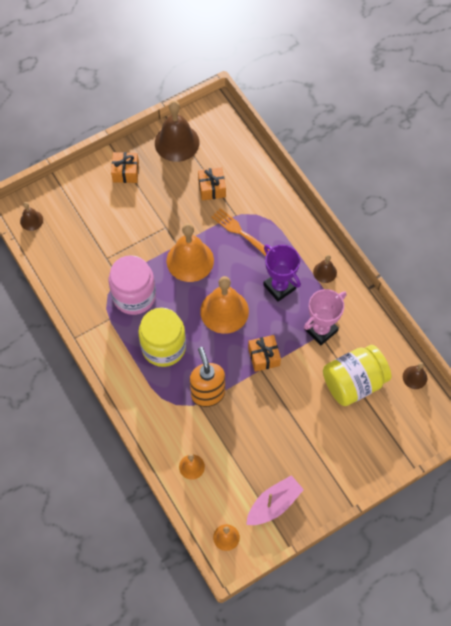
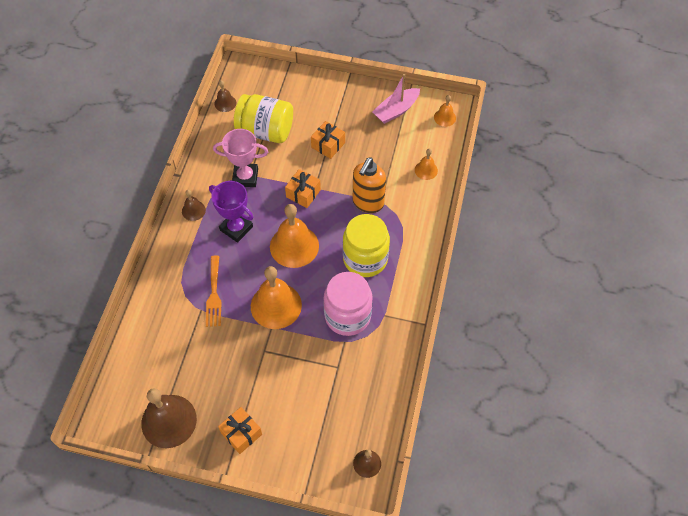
camera: 135 degrees left, 5 degrees down
orange gift [198,167,226,201] -> orange gift moved to [311,121,345,159]
pink boat [246,475,304,525] -> pink boat turned 45 degrees counterclockwise [372,74,420,124]
purple trophy [263,244,301,302] -> purple trophy turned 60 degrees counterclockwise [209,181,253,243]

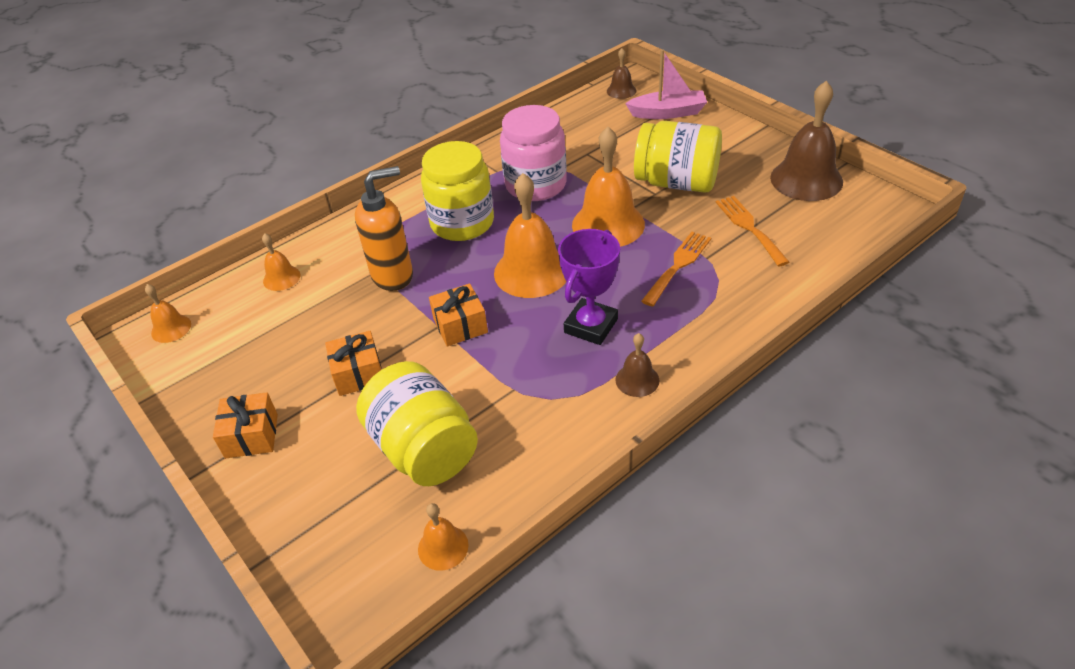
camera: 140 degrees left, 15 degrees down
purple trophy [209,181,253,243] -> purple trophy turned 45 degrees clockwise [558,229,620,345]
pink trophy [213,129,268,187] -> none
brown bell [214,80,236,112] -> orange bell [418,503,469,571]
orange gift [218,407,262,454] -> orange gift moved to [213,392,278,459]
pink boat [372,74,420,124] -> pink boat moved to [625,49,707,119]
none -> yellow jar [634,121,722,193]
none -> orange fork [716,196,789,267]

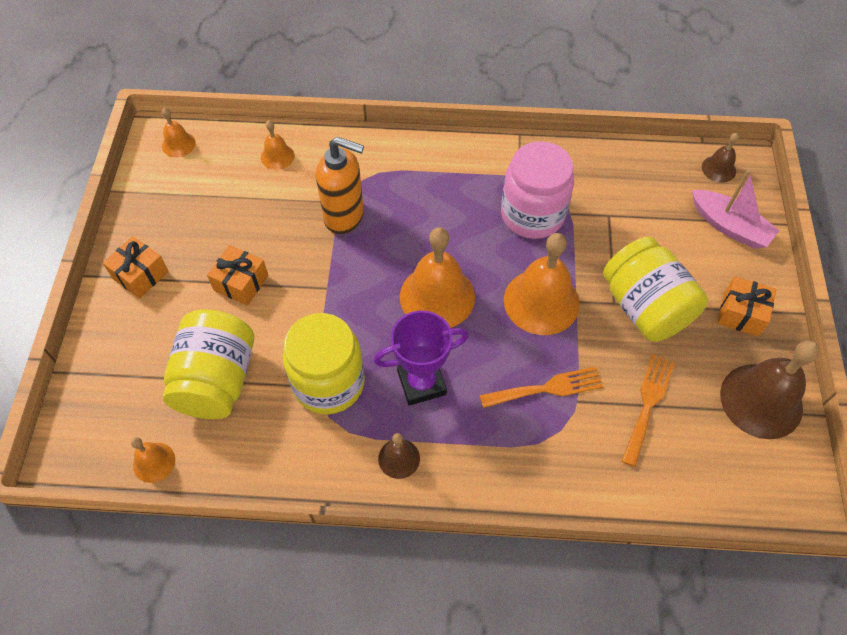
camera: 40 degrees right, 15 degrees up
yellow jar [421,141,494,241] -> yellow jar moved to [282,313,365,414]
orange gift [429,284,488,347] -> orange gift moved to [717,276,776,337]

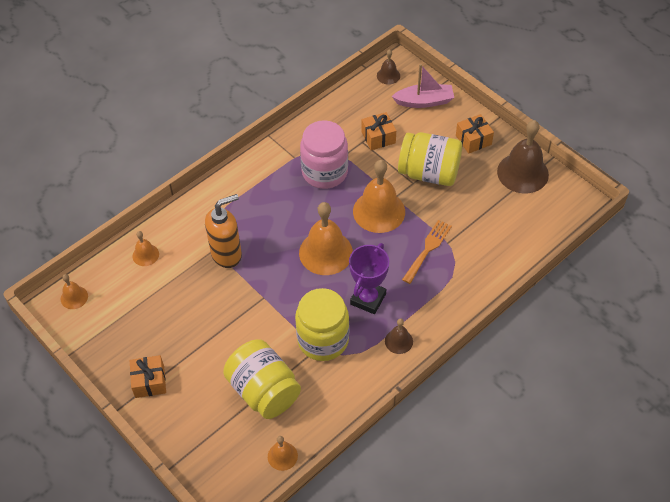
camera: 45 degrees left, 5 degrees down
orange gift [207,245,268,306] -> orange gift moved to [361,112,396,150]
orange fork [621,354,675,467] -> none

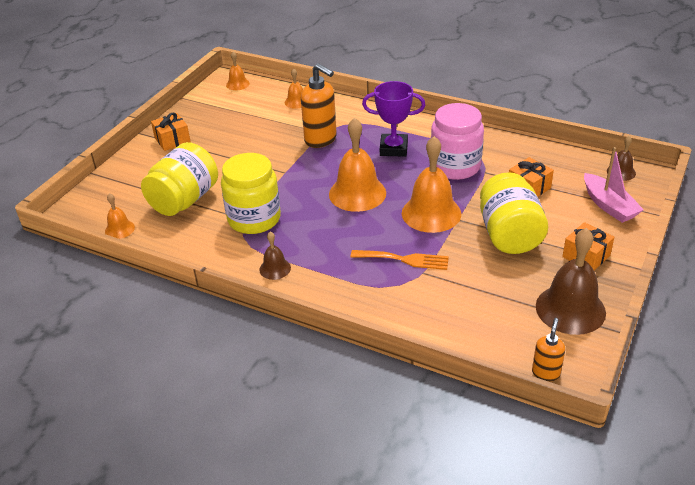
camera: 70 degrees right, 15 degrees down
purple trophy [349,243,389,314] -> purple trophy moved to [362,81,425,157]
none -> orange soap dispenser [532,318,565,382]

